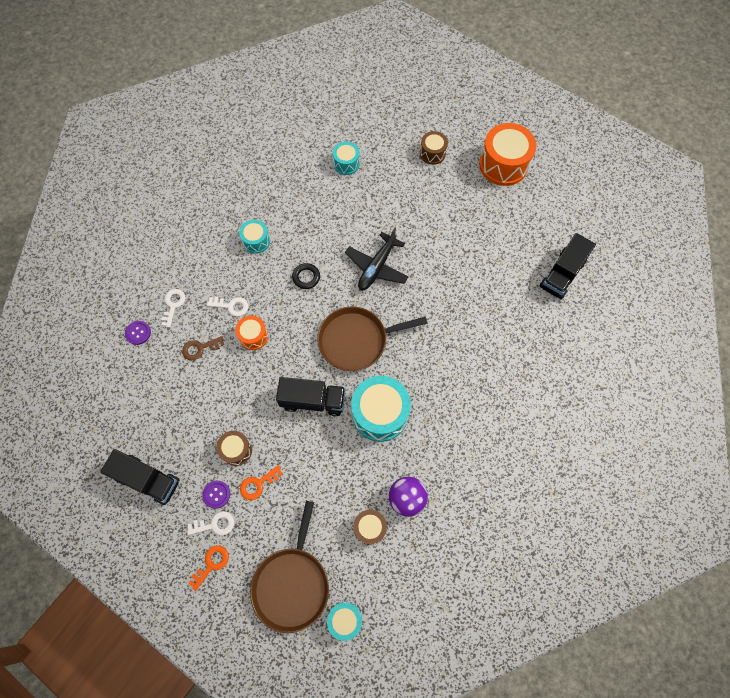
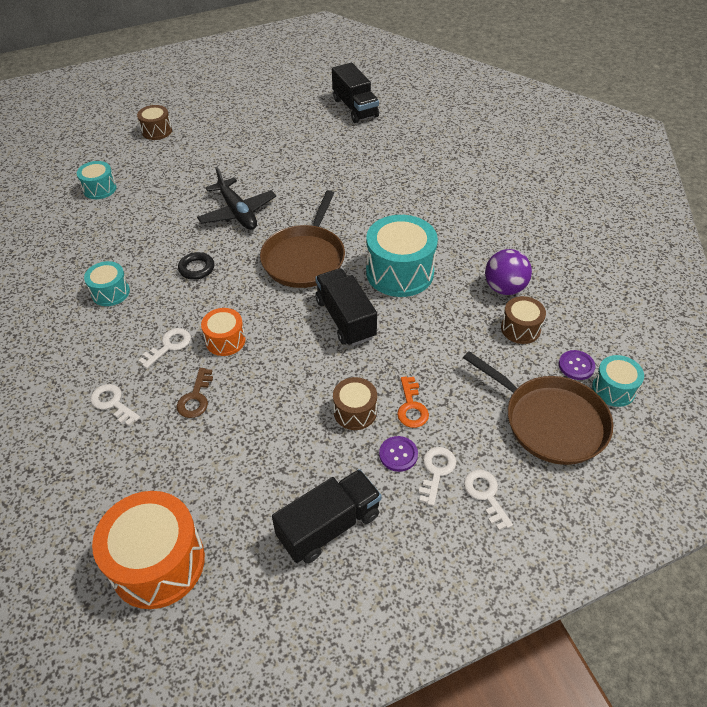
camera: 60 degrees left, 20 degrees down
purple button [125,321,151,345] -> purple button moved to [559,350,595,380]
orange key [188,545,229,591] -> white key [464,470,513,531]
black truck [276,377,346,416] -> black truck turned 60 degrees counterclockwise [315,268,377,346]
orange drum [479,123,536,186] -> orange drum moved to [92,491,205,609]

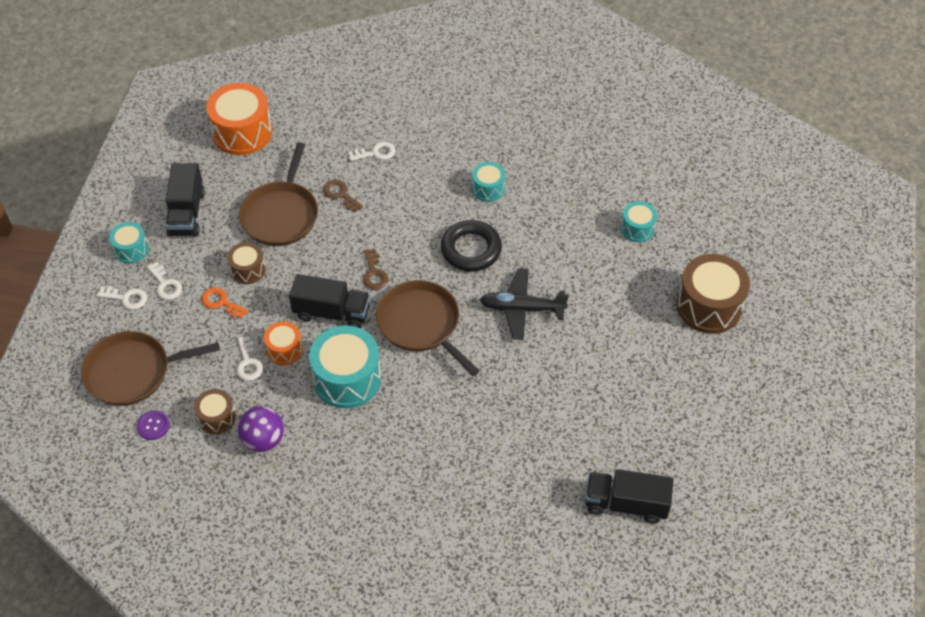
camera: 125 degrees right, 5 degrees up
brown drum [137,105,172,140] -> brown drum [676,254,750,334], size x1.85
white key [138,328,191,369] -> white key moved to [236,336,263,381]
black ring [178,252,214,280] -> black ring [441,220,502,272], size x1.79
orange drum [201,308,246,356] -> orange drum moved to [264,321,303,365]
purple button [379,436,418,472] -> none
turquoise drum [592,355,644,407] -> turquoise drum moved to [109,222,149,263]
none -> brown pan [239,143,318,246]
none -> brown key [363,249,388,290]

